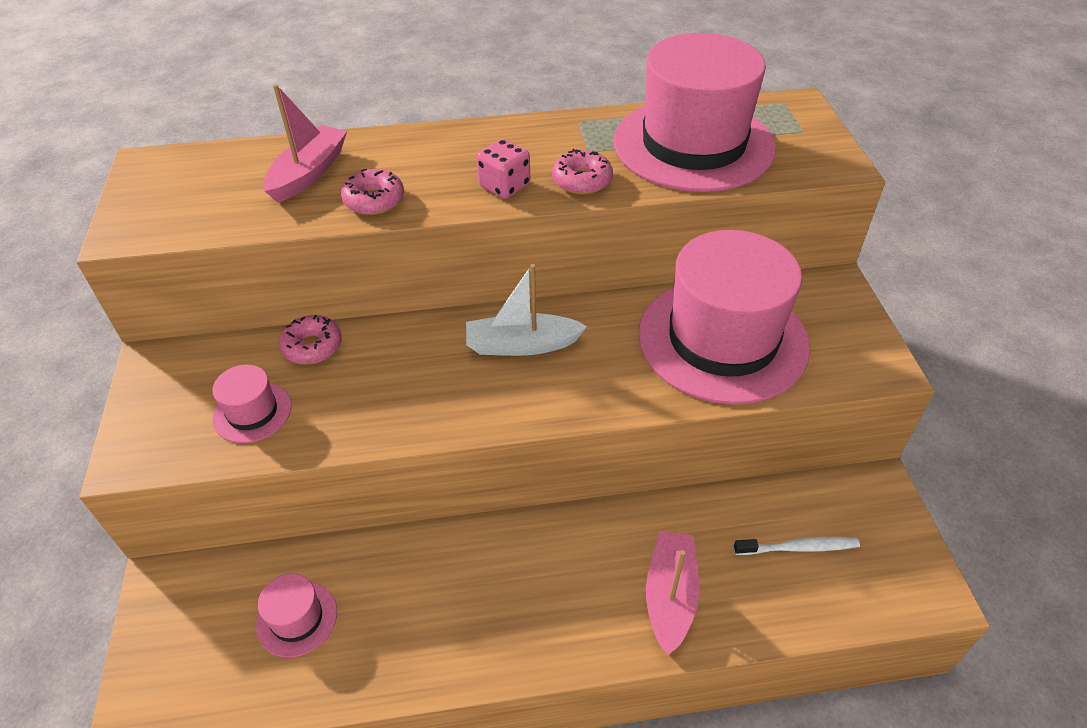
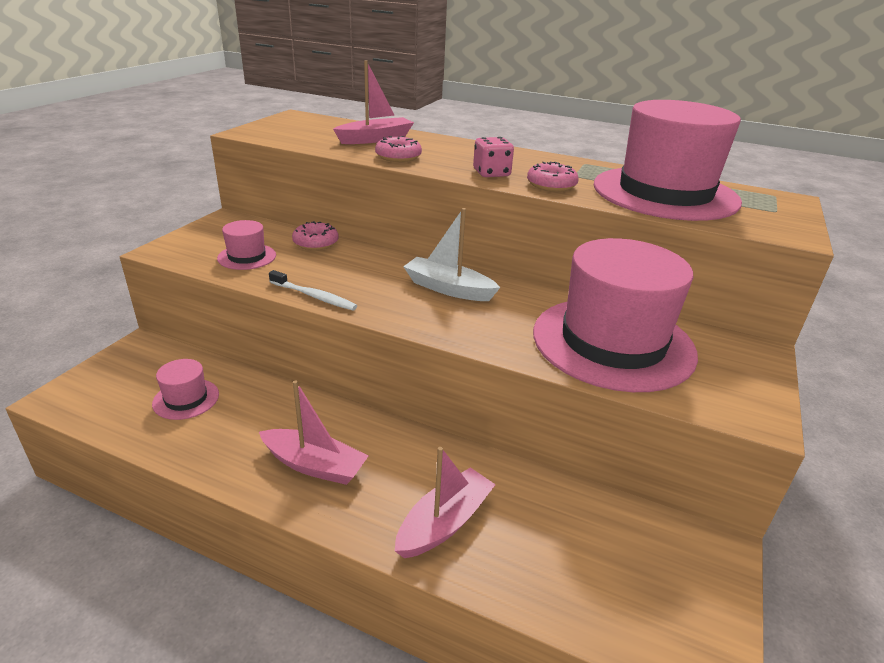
camera: 30 degrees right, 15 degrees down
white toothbrush [734,537,860,555] -> white toothbrush moved to [269,270,357,310]
none -> pink boat [259,380,368,485]

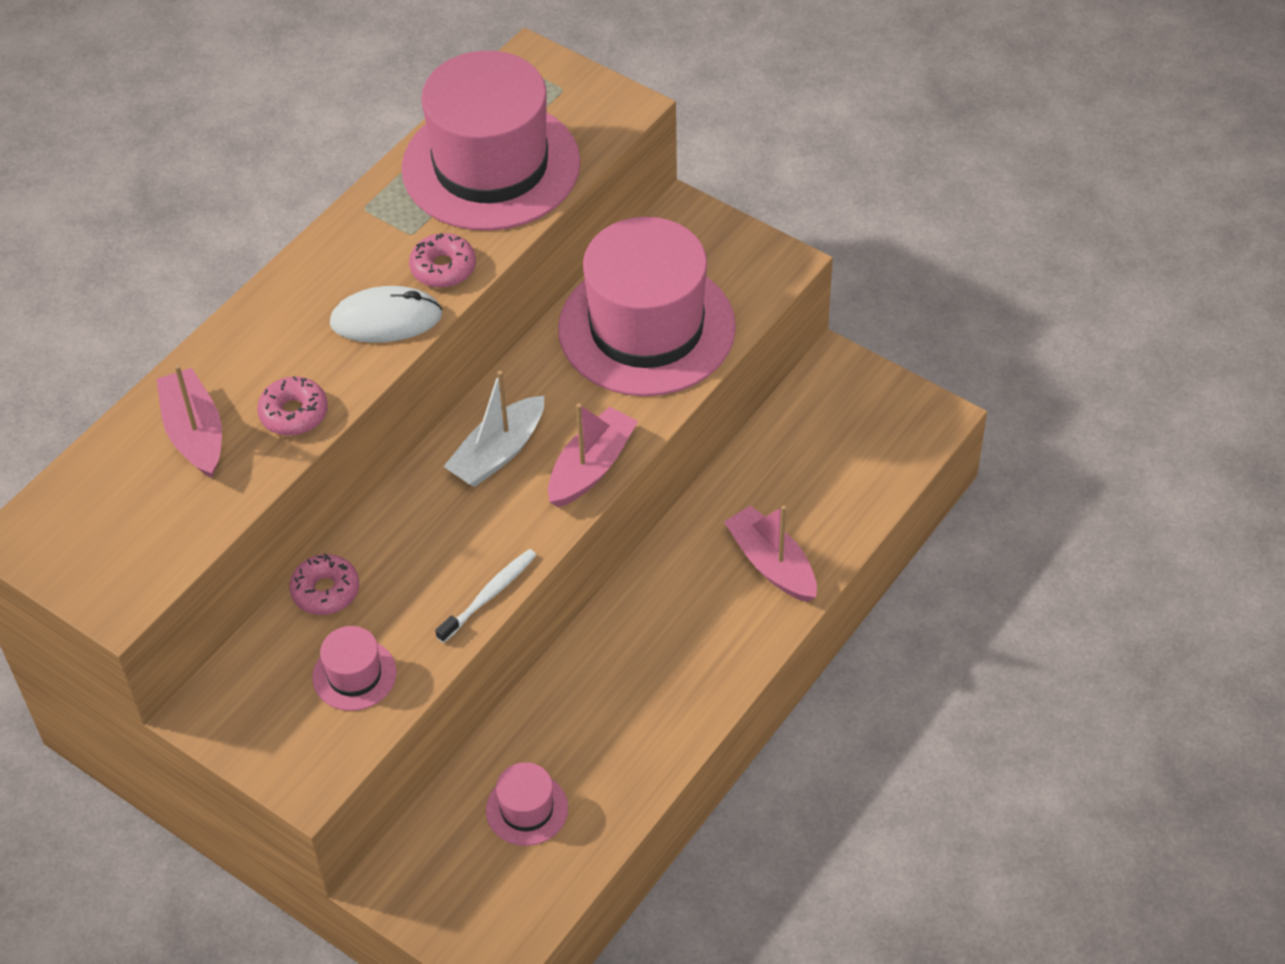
camera: 75 degrees left, 20 degrees up
pink boat [259,380,368,485] -> pink boat moved to [548,403,638,507]
pink dice [473,137,514,177] -> white mouse [330,286,442,343]

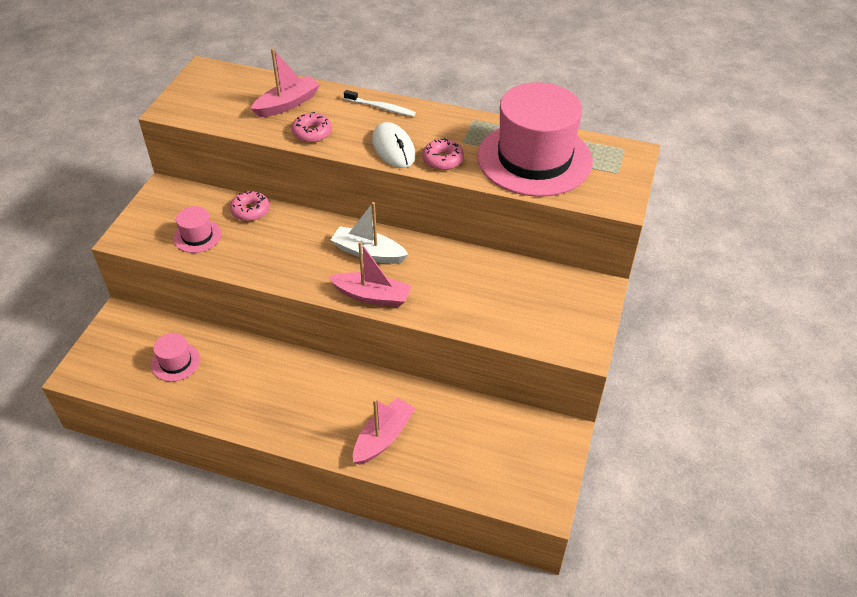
camera: 70 degrees right, 5 degrees down
white toothbrush [435,549,536,643] -> white toothbrush moved to [344,90,416,117]
pink hat [558,217,736,396] -> none

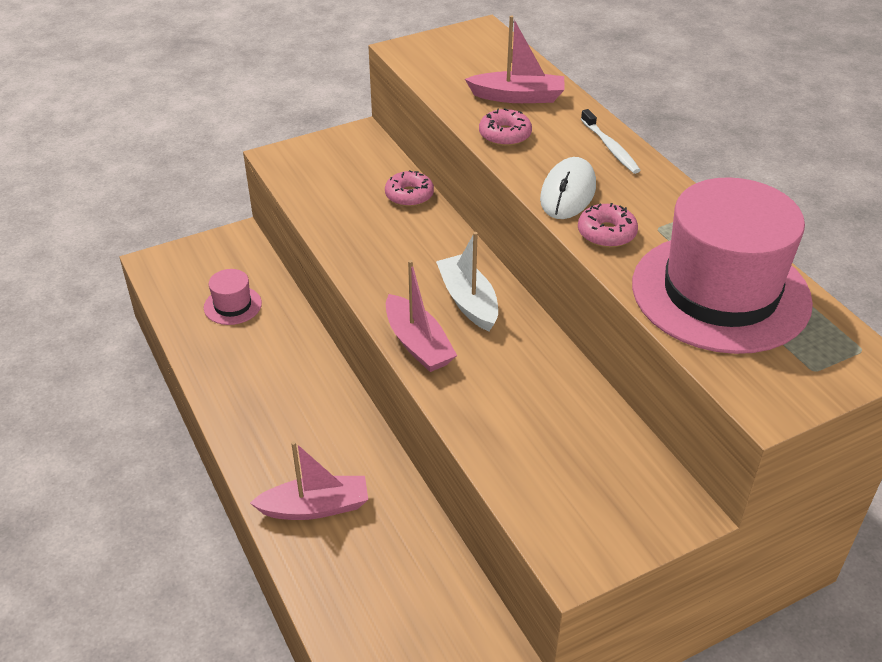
camera: 45 degrees right, 5 degrees down
pink hat [173,206,221,253] -> none

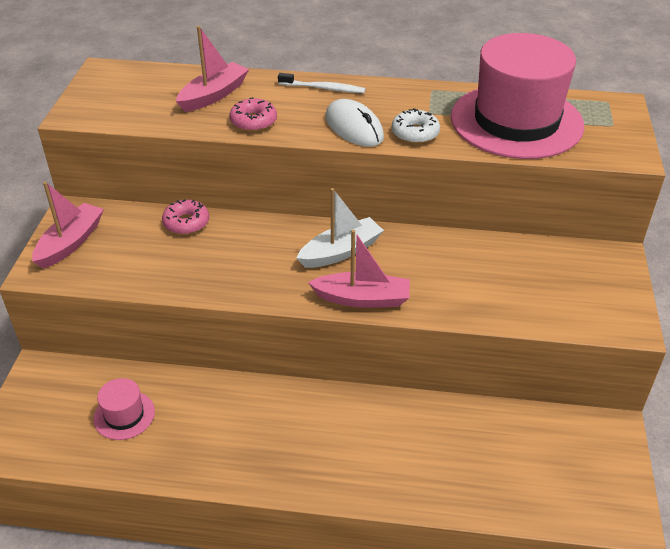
camera: 55 degrees left, 0 degrees up
pink boat [250,441,368,520] -> pink boat moved to [32,182,104,269]
white boat [436,232,498,331] -> white boat turned 135 degrees clockwise [297,188,384,268]
pink donut [578,203,638,248] -> white donut [392,108,440,144]

